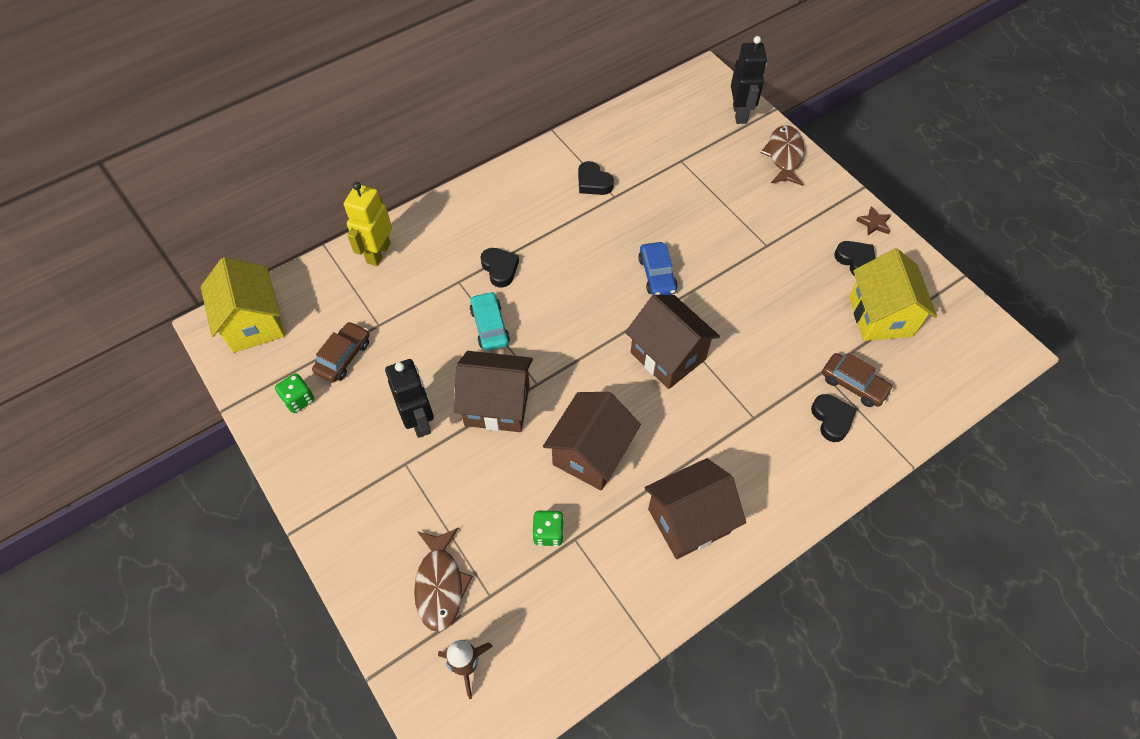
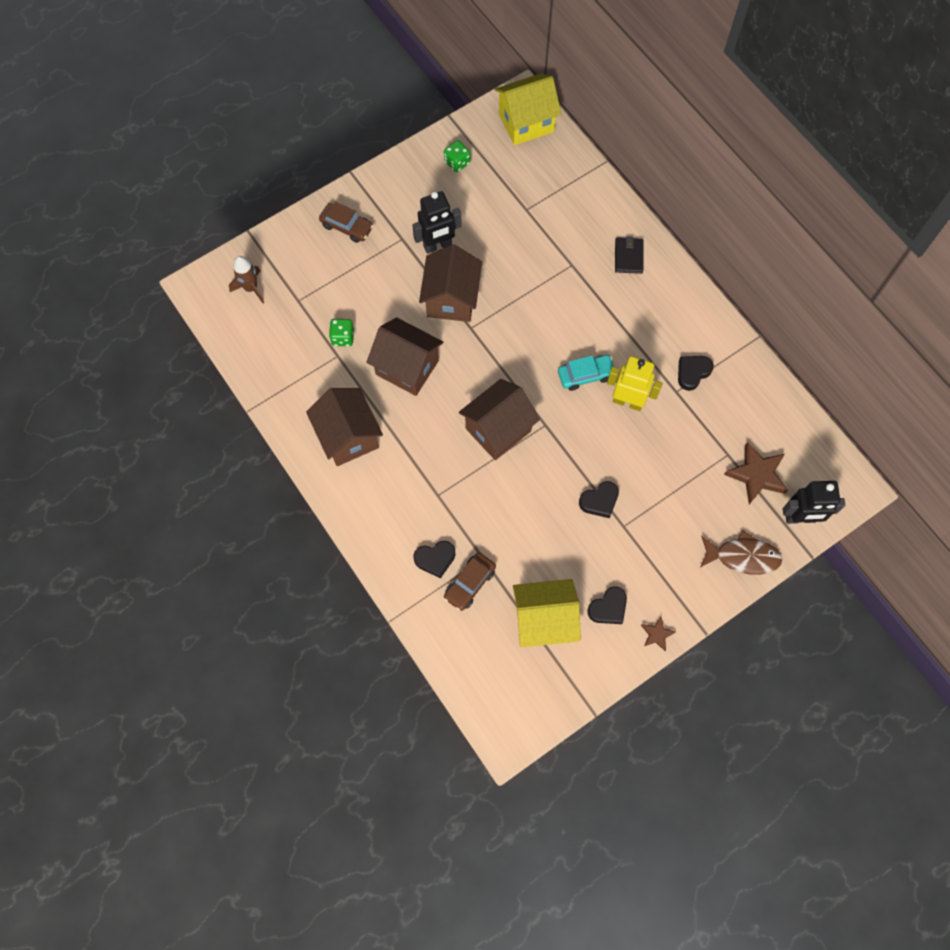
camera: 90 degrees right, 10 degrees up
brown car [312,321,369,383] -> brown car moved to [319,202,374,243]
yellow robot [344,182,392,266] -> yellow robot moved to [607,356,663,411]
brown fish [414,528,473,632] -> none
turquoise car [470,291,510,351] -> turquoise car moved to [558,355,614,391]
black heart [480,248,519,288] -> black heart moved to [579,481,619,518]
blue car [638,242,678,296] -> none
none -> black wallet [615,236,643,274]
none -> brown star [724,442,788,504]

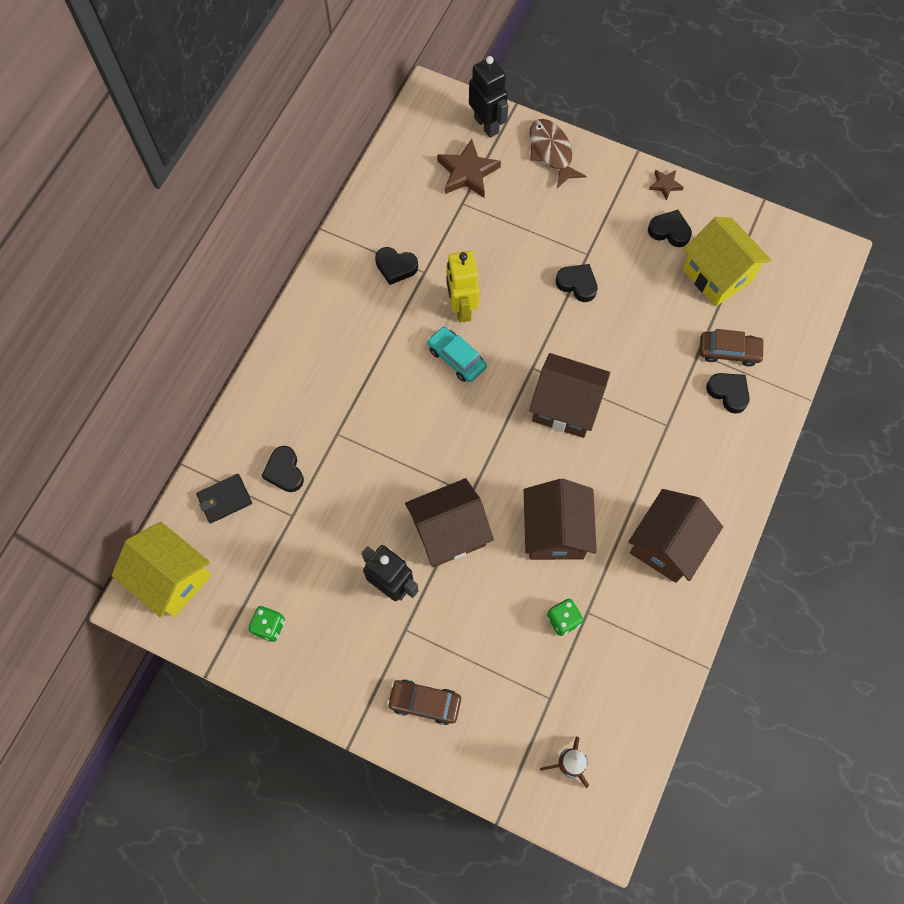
camera: 120 degrees left, 0 degrees up
brown car [319,202,374,243] -> brown car turned 75 degrees counterclockwise [387,679,461,725]
black wallet [615,236,643,274] -> black wallet moved to [196,474,252,523]
none -> black heart [262,446,304,492]

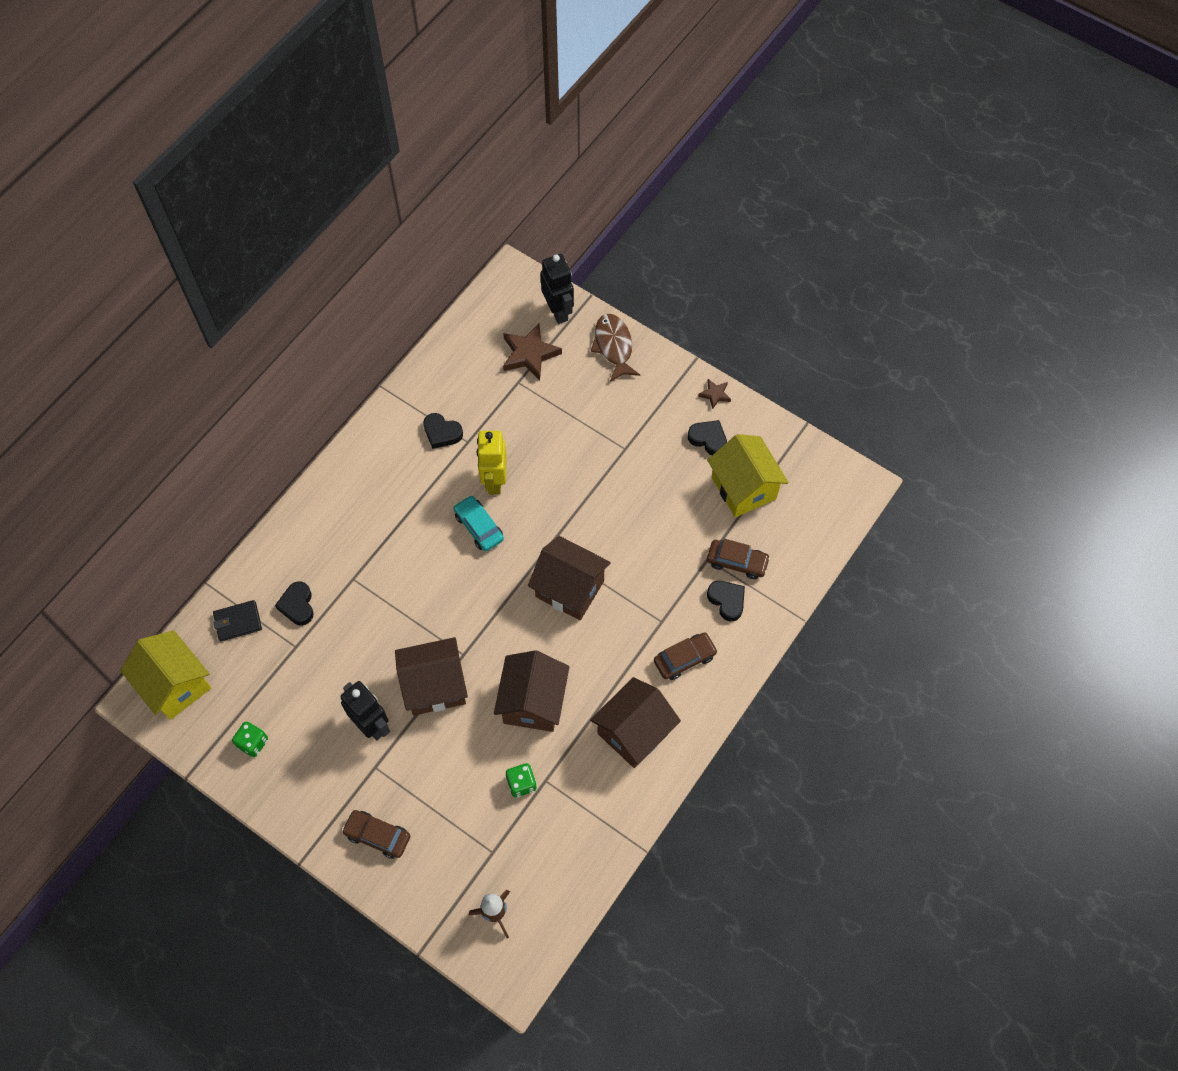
camera: 10 degrees right, 5 degrees down
black heart [556,264,598,302] -> none
none -> brown car [654,632,718,680]

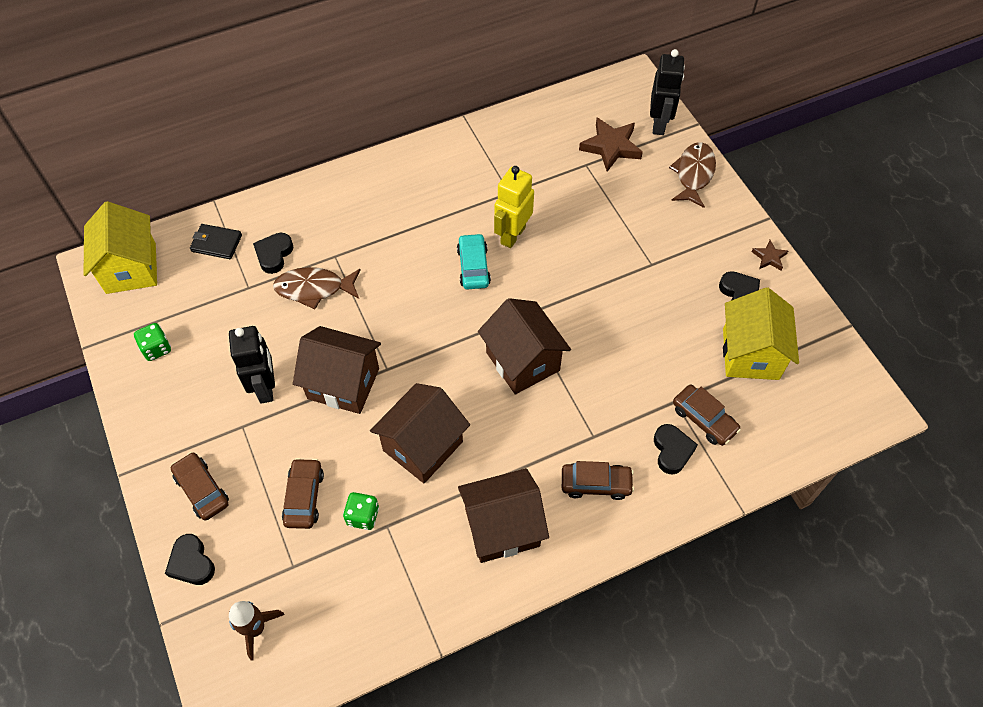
camera: 30 degrees right, 5 degrees down
black heart [423,413,463,449] -> black heart moved to [165,534,215,585]
none -> brown fish [273,267,360,309]
none -> brown car [282,458,324,529]

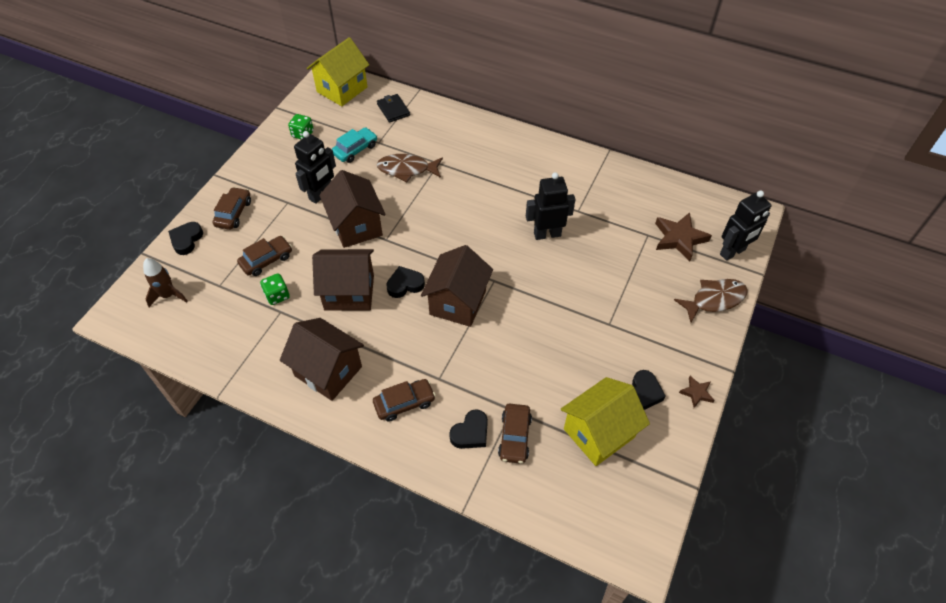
camera: 50 degrees right, 5 degrees down
black heart [253,233,293,274] -> black heart moved to [386,266,425,298]
brown fish [273,267,360,309] -> brown fish turned 45 degrees counterclockwise [377,154,443,182]
turquoise car [457,233,491,289] -> turquoise car moved to [332,127,377,163]
yellow robot [494,166,534,248] -> black robot [526,172,576,240]
brown car [562,461,634,500] -> brown car turned 75 degrees counterclockwise [373,379,436,422]

